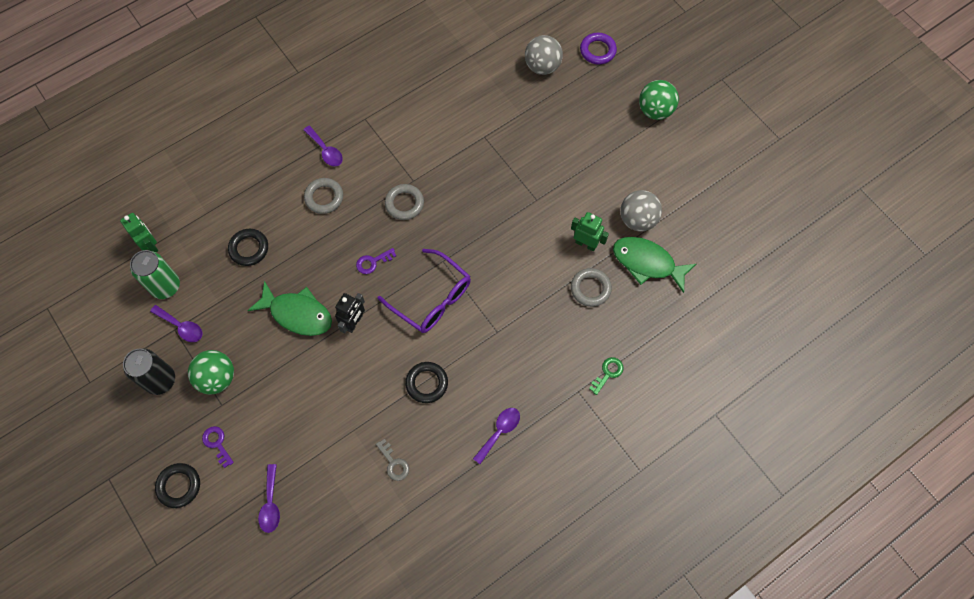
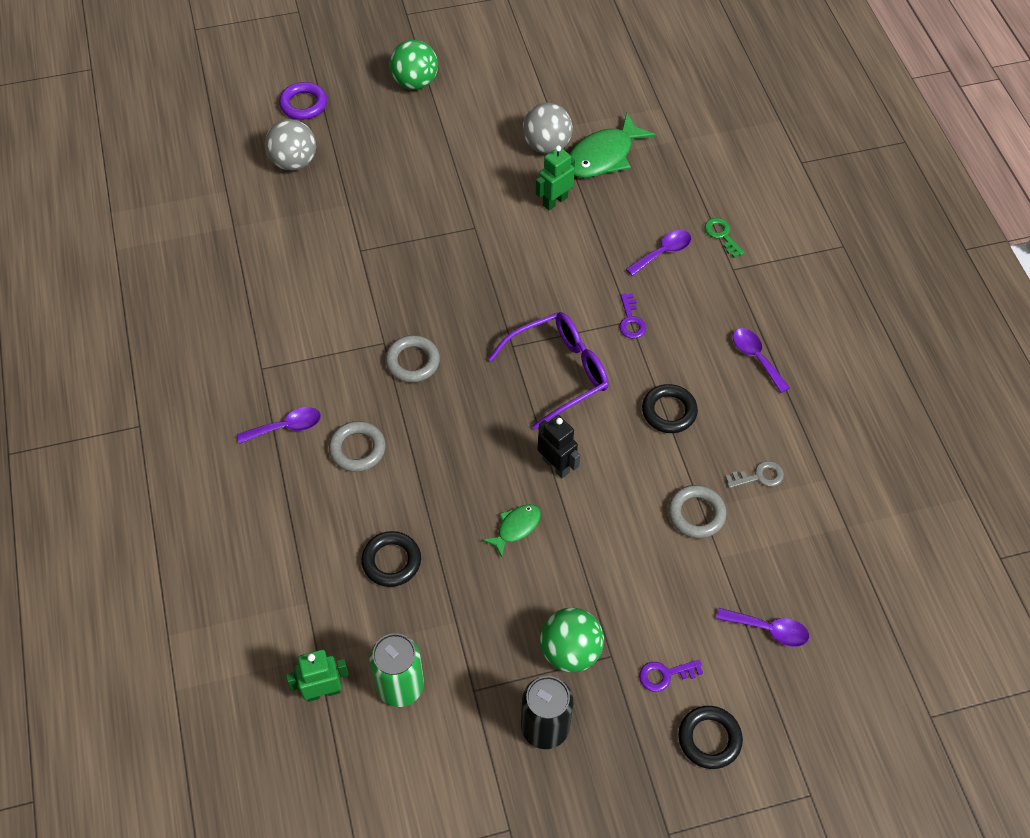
camera: 70 degrees left, 10 degrees down
purple spoon [150,305,203,342] -> purple spoon moved to [626,230,691,276]
green fish [247,281,332,336] -> green fish [482,504,541,557], size x0.54
purple key [356,248,397,274] -> purple key moved to [619,293,646,339]
grey ring [571,268,612,307] -> grey ring moved to [668,485,726,538]

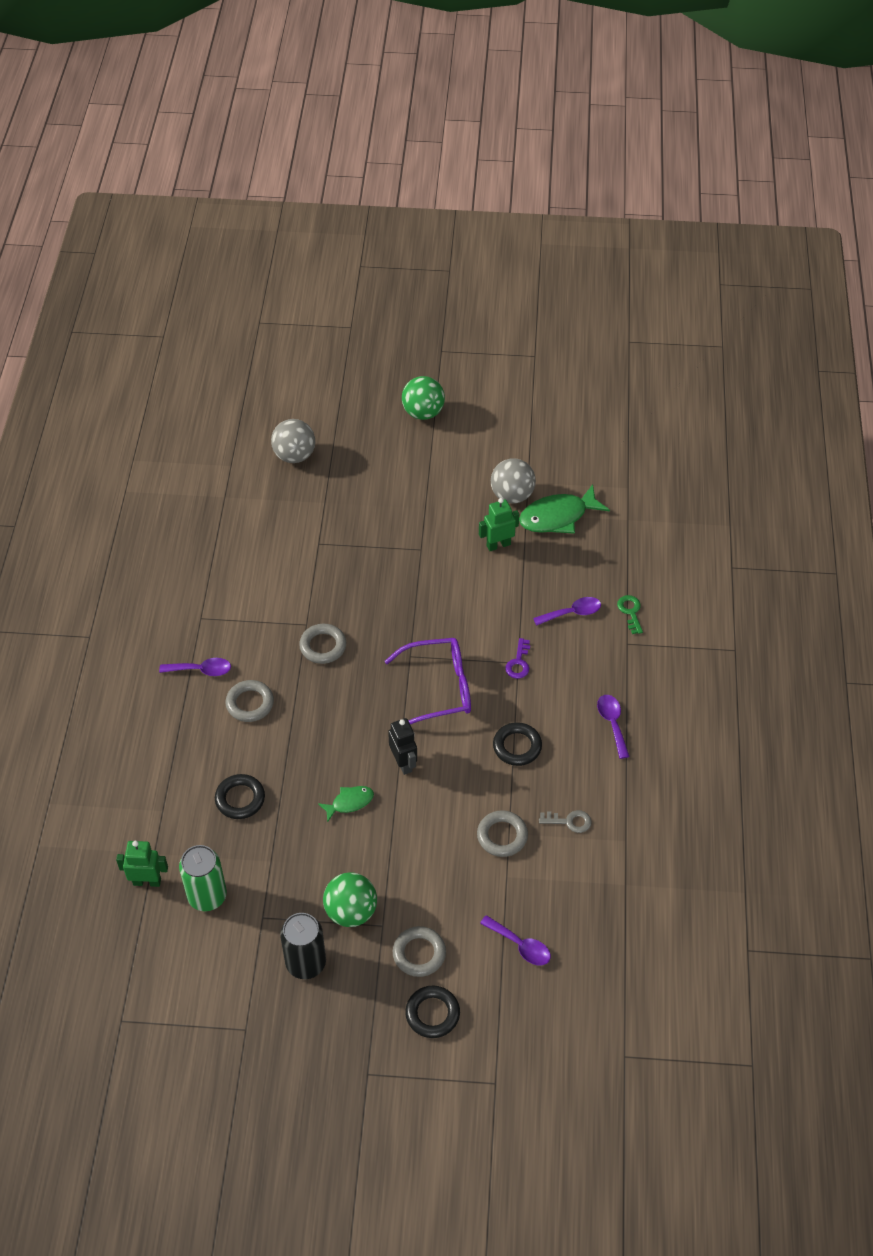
camera: 20 degrees right, 5 degrees down
purple ring [279,82,327,120] -> none
purple key [639,660,703,692] -> grey ring [393,926,446,977]

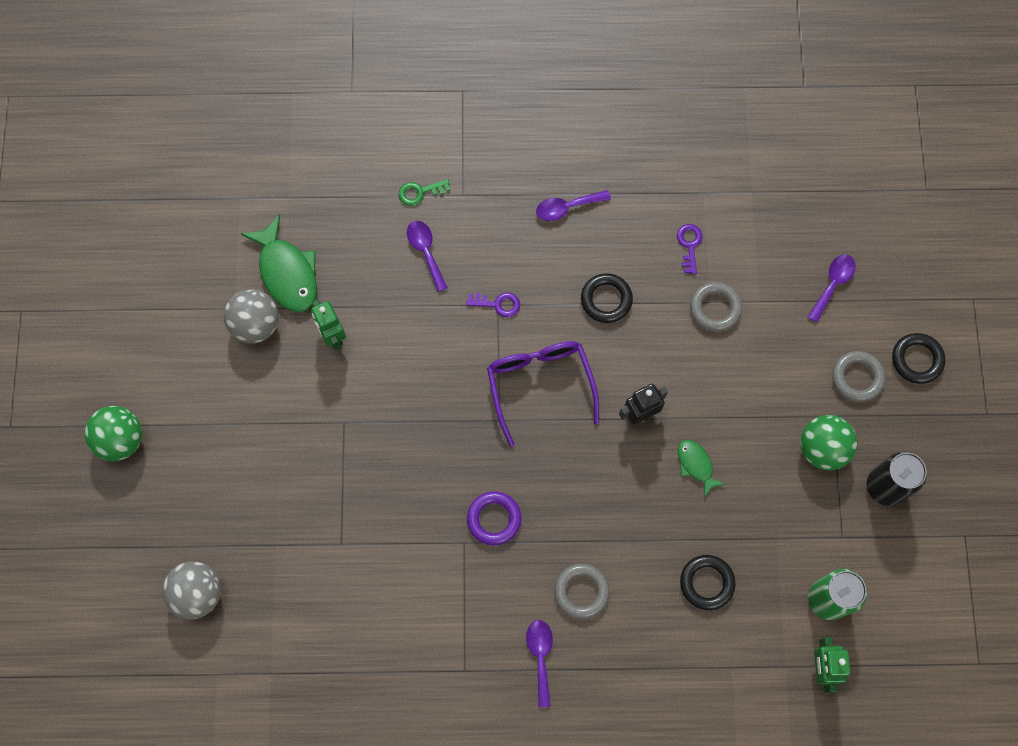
camera: 95 degrees left, 20 degrees up
grey ring [299,624,346,664] -> purple ring [467,491,522,546]
grey key [539,810,592,833] -> purple key [677,224,703,274]

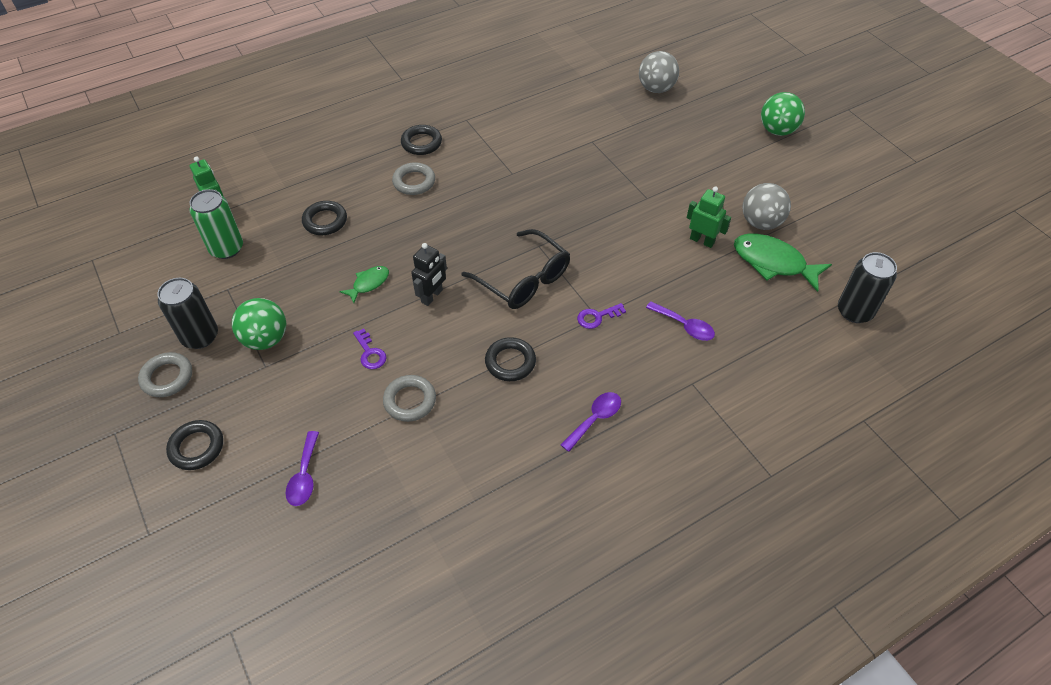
camera: 150 degrees right, 20 degrees down
green key [398,179,450,206] -> none
purple ring [467,491,522,546] -> none
purple glasses [487,341,599,447] -> black glasses [462,229,570,309]
purple spoon [526,620,553,707] -> black ring [401,125,442,155]
purple key [677,224,703,274] -> purple key moved to [353,329,387,369]
green fish [678,439,725,496] -> green fish turned 75 degrees counterclockwise [340,266,389,303]
grey ring [832,351,885,402] -> grey ring moved to [138,352,192,397]
none -> black can [838,252,897,323]

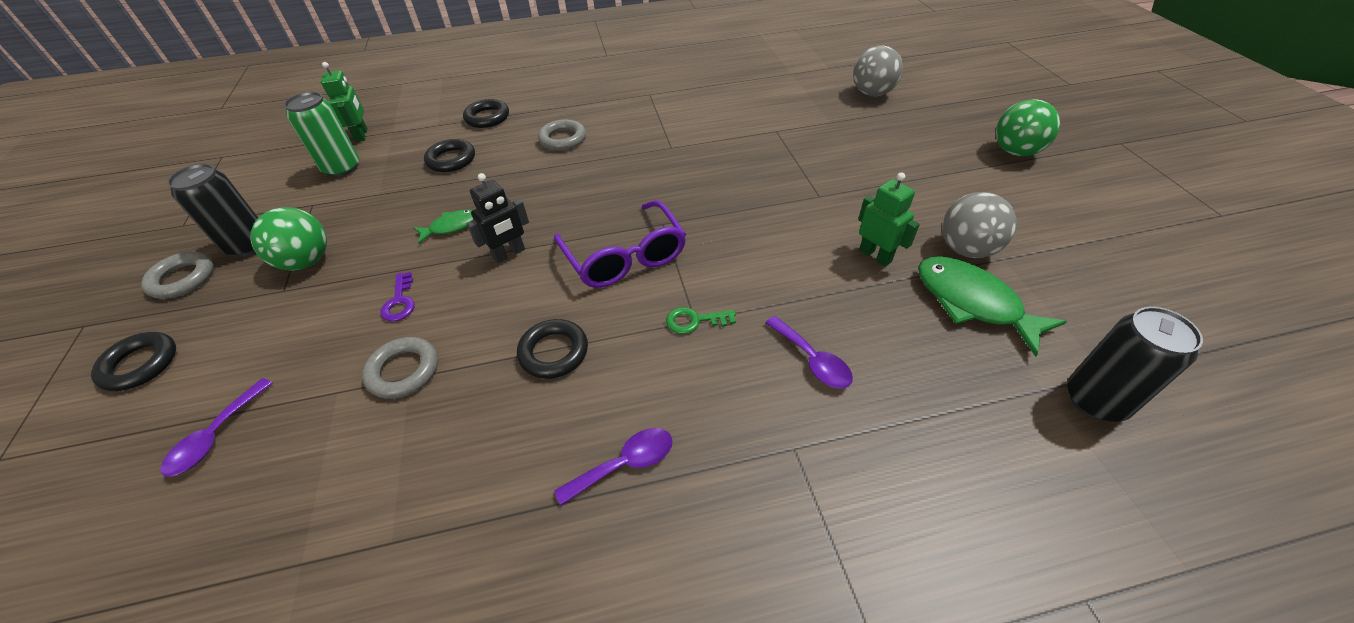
camera: 20 degrees right, 5 degrees down
black ring [401,125,442,155] -> black ring moved to [463,99,509,128]
black glasses [462,229,570,309] -> purple glasses [554,200,686,288]
purple key [577,303,626,329] -> green key [666,307,736,334]

